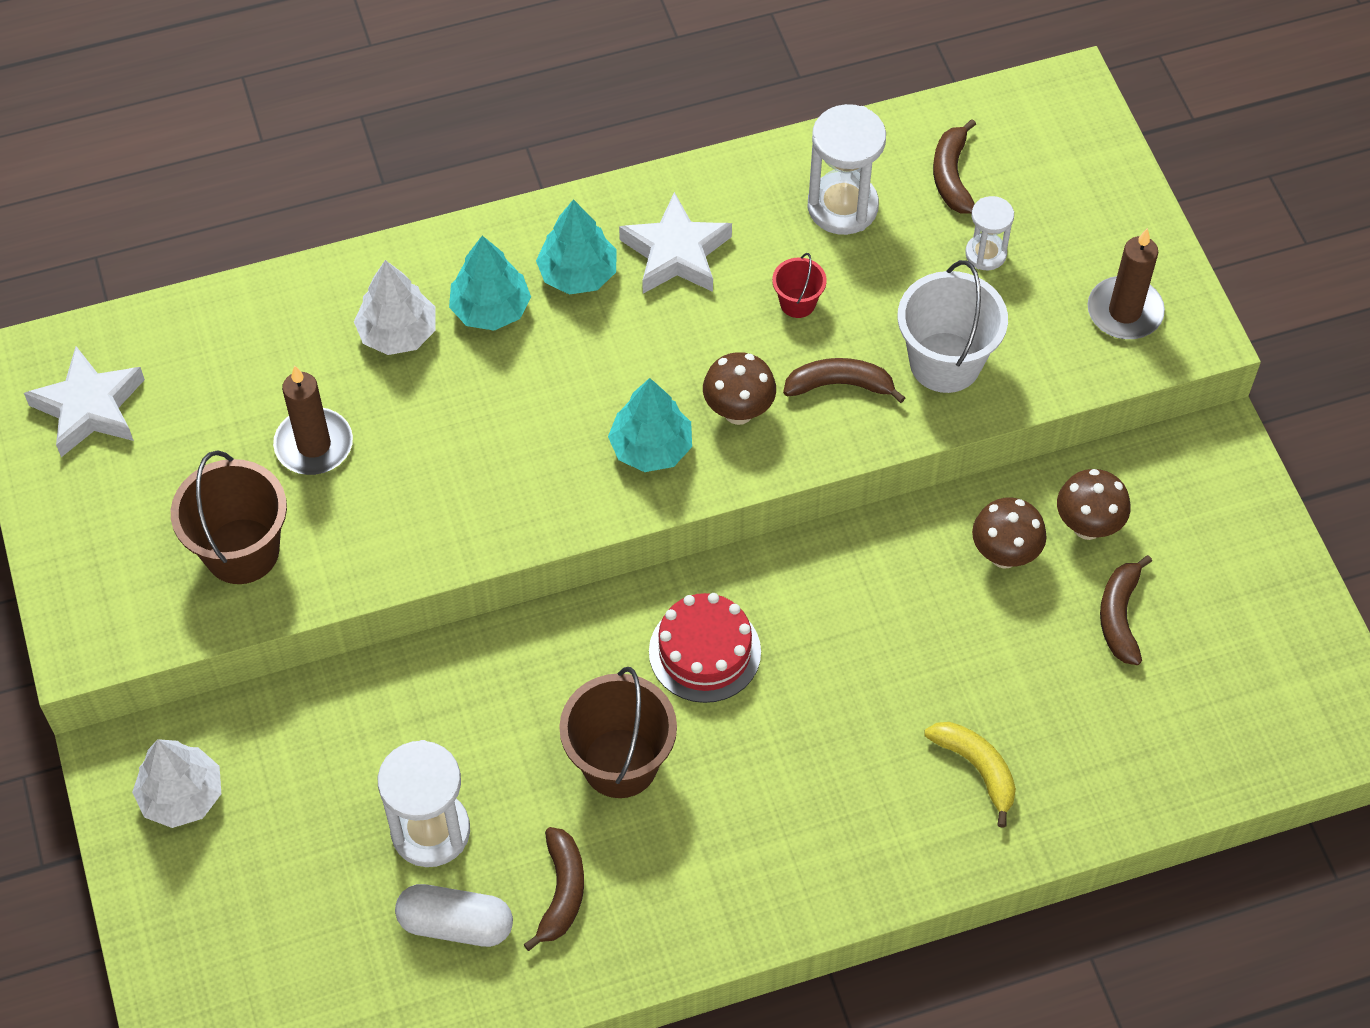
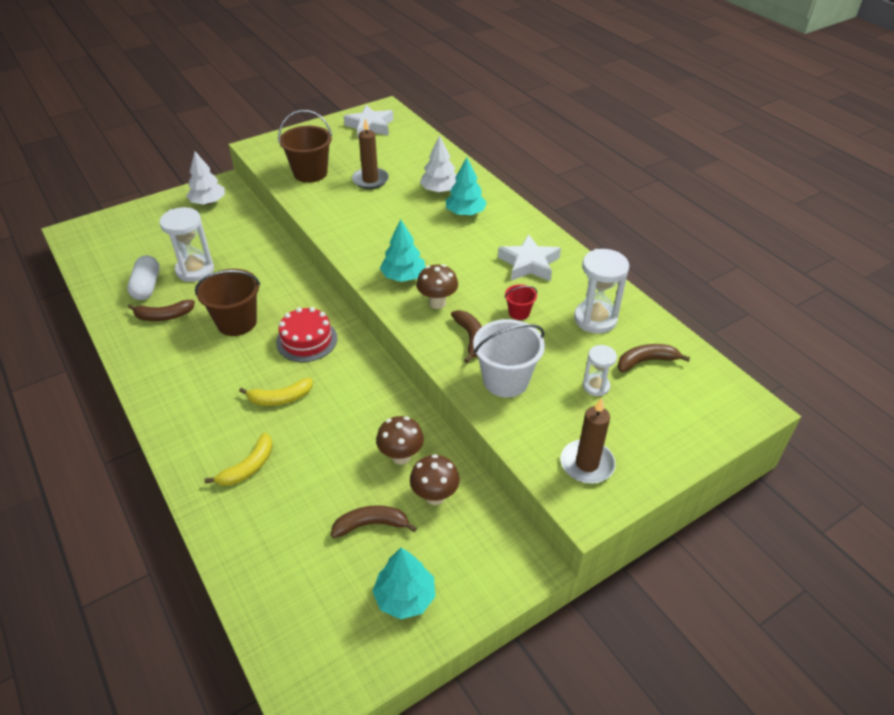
camera: 75 degrees right, 15 degrees down
turquoise tree [536,199,617,294] -> turquoise tree moved to [372,548,436,619]
none -> yellow banana [239,378,313,406]

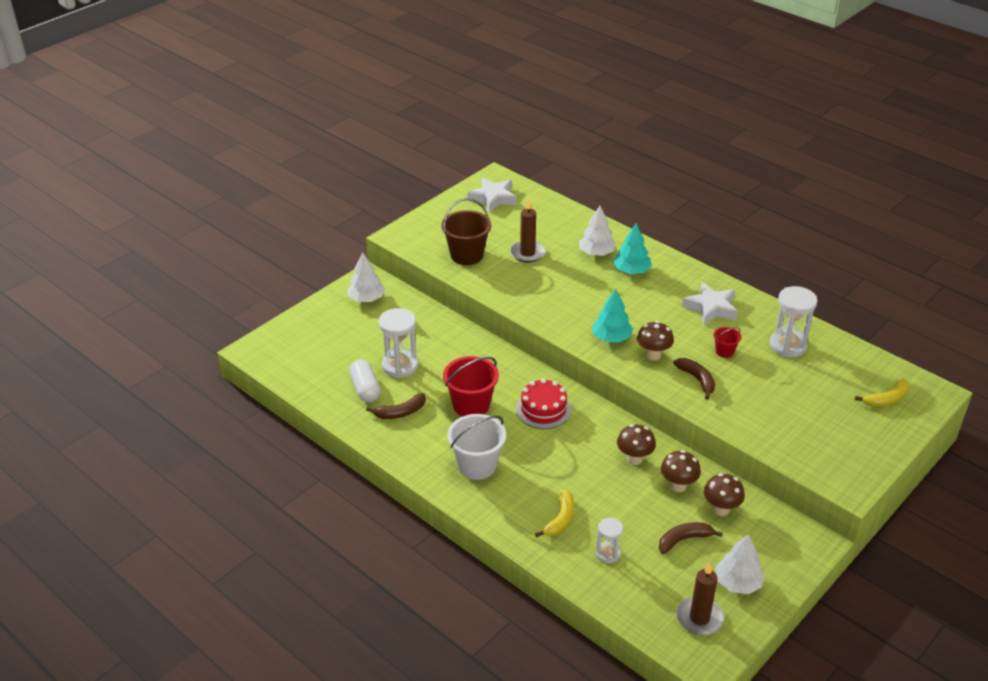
camera: 15 degrees left, 5 degrees down
brown bucket [195,269,260,336] -> red bucket [443,356,499,417]
yellow banana [239,378,313,406] -> yellow banana moved to [855,378,909,407]
turquoise tree [372,548,436,619] -> white tree [715,534,765,594]
white bucket [473,319,545,398] -> white bucket moved to [447,414,506,480]
brown candle [560,398,615,484] -> brown candle moved to [676,563,724,635]
white hourglass [583,345,617,396] -> white hourglass moved to [596,518,623,563]
brown banana [617,344,690,372] -> none
none -> brown mushroom [617,424,656,465]

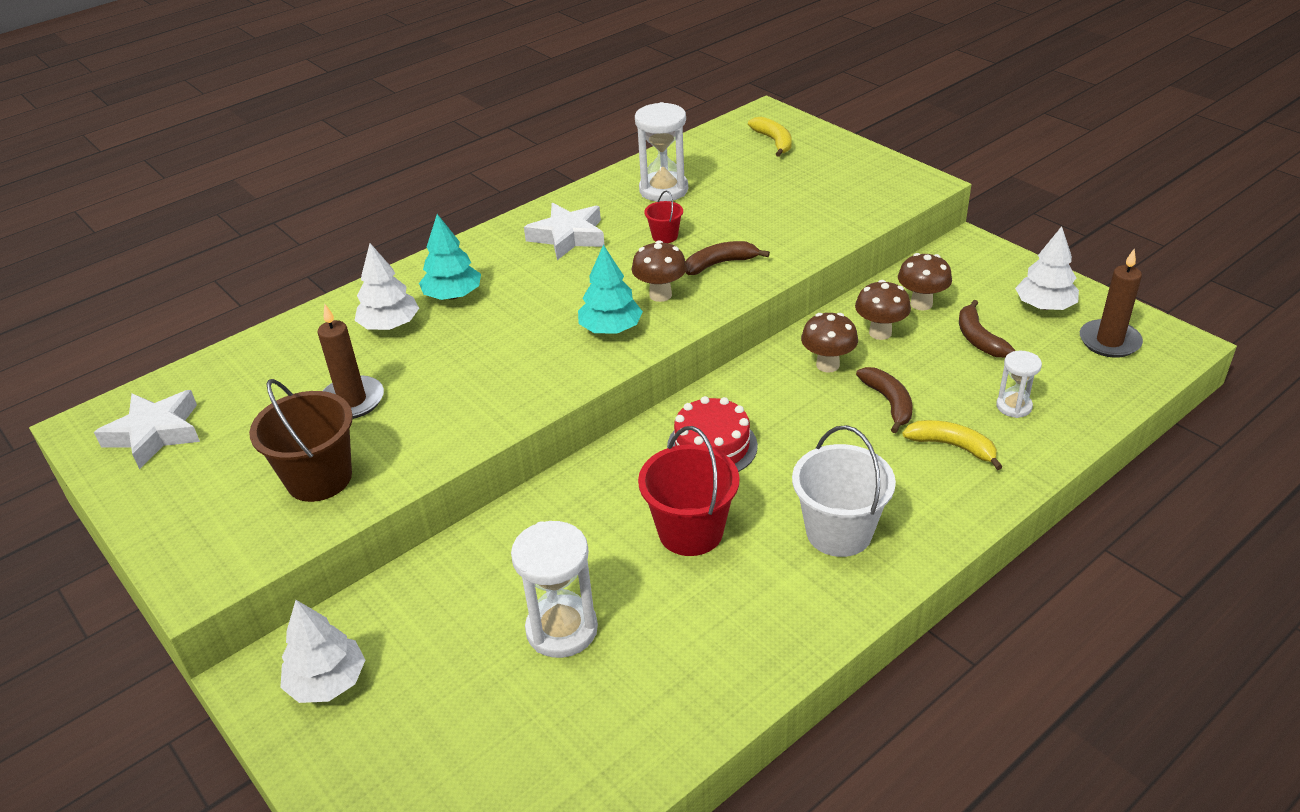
camera: 80 degrees left, 0 degrees up
white capsule [349,359,381,402] -> none
brown banana [366,393,426,419] -> brown banana moved to [856,367,913,433]

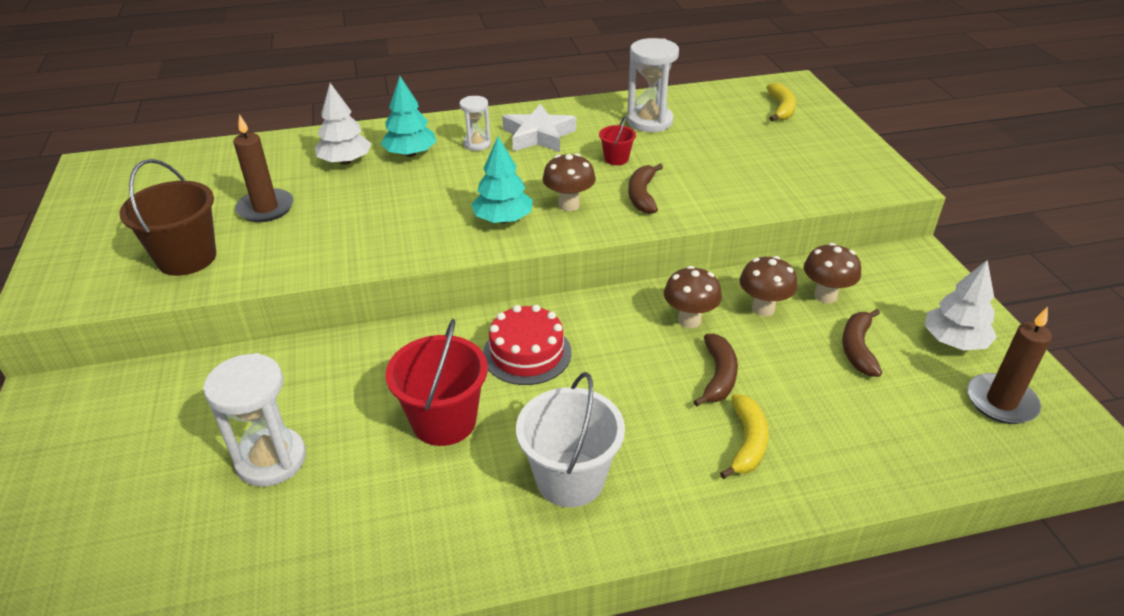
camera: 25 degrees right, 0 degrees up
white star [94,390,200,470] -> none
white tree [280,600,365,703] -> none
brown banana [686,241,770,275] -> brown banana turned 90 degrees counterclockwise [628,164,663,214]
yellow banana [902,420,1002,470] -> yellow banana turned 45 degrees clockwise [720,394,769,479]
white hourglass [996,350,1042,418] -> white hourglass moved to [460,96,491,151]

